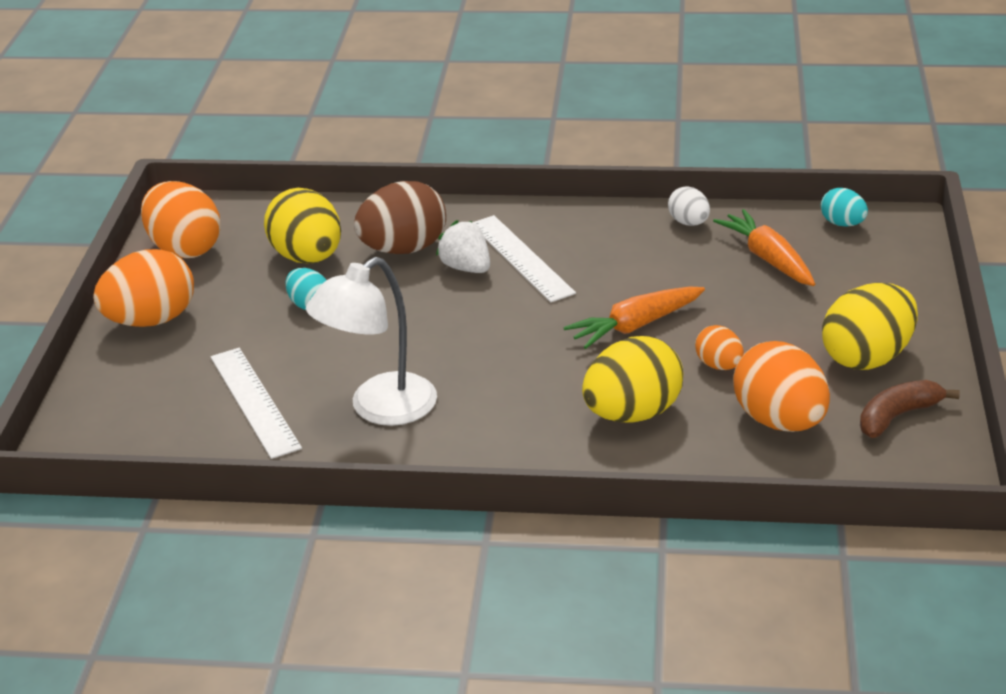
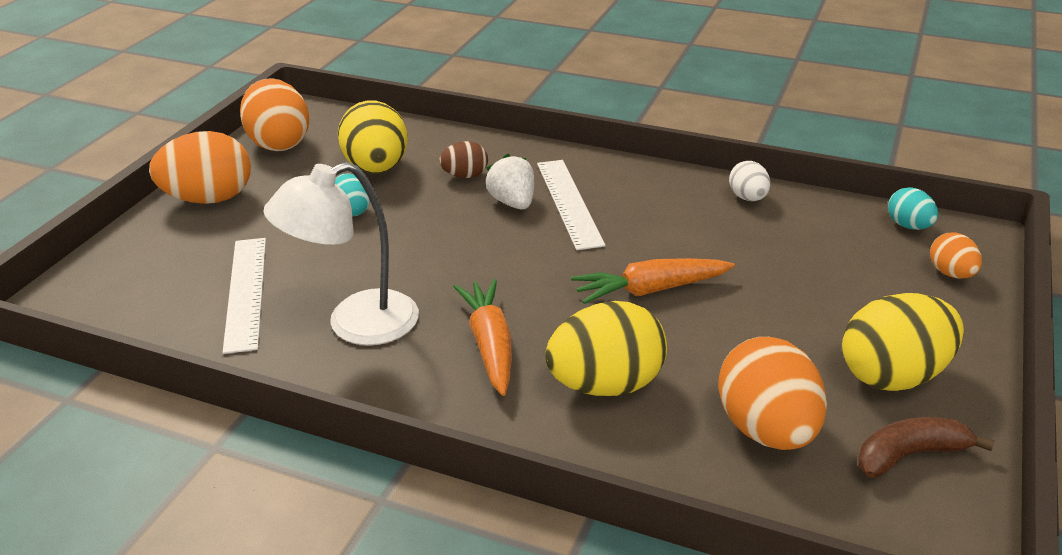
camera: 15 degrees right, 0 degrees up
brown egg [354,181,446,254] -> brown egg [439,141,488,178], size x0.53
orange egg [695,325,744,370] -> orange egg moved to [930,232,982,279]
orange carrot [713,209,815,286] -> orange carrot moved to [453,279,512,396]

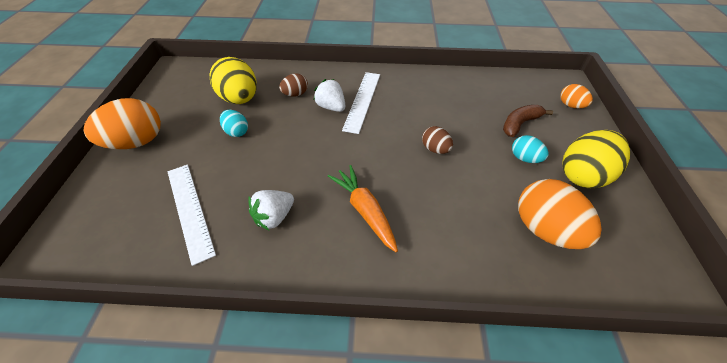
camera: 20 degrees left, 15 degrees up
orange egg [240,78,309,151] -> none
white lamp [264,162,419,345] -> white strawberry [248,190,294,230]
white ruler [537,160,606,250] -> white ruler turned 45 degrees clockwise [342,72,380,134]
yellow egg [545,301,667,396] -> none
orange carrot [571,258,735,304] -> brown egg [422,126,453,154]
white egg [729,161,770,201] -> none
brown banana [858,417,994,478] -> brown banana moved to [503,105,553,137]
turquoise egg [888,187,938,230] -> turquoise egg moved to [512,135,549,163]

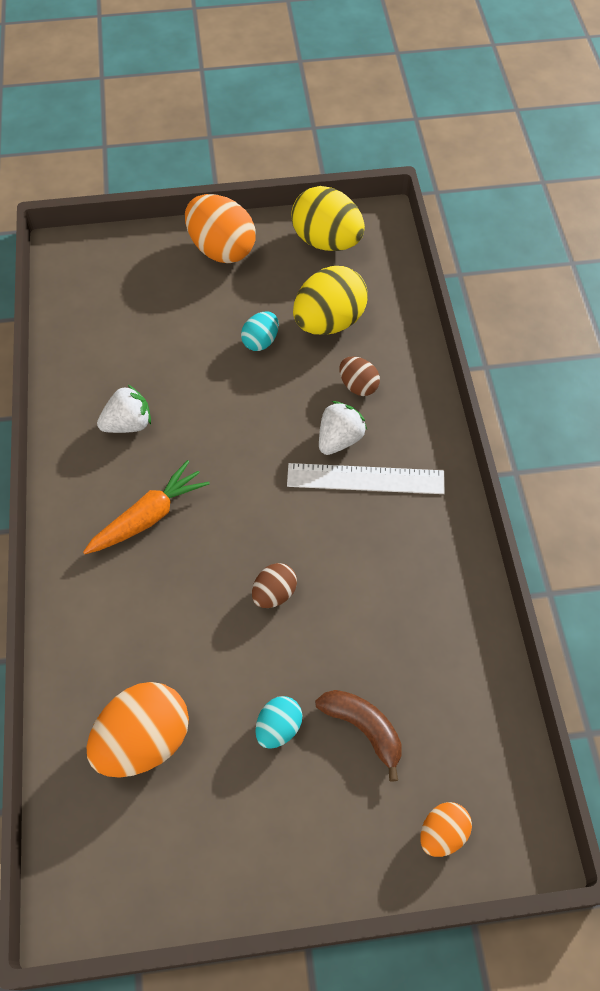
camera: 80 degrees right, 10 degrees up
white ruler [168,165,216,266] -> none
white strawberry [248,190,294,230] -> white strawberry turned 120 degrees clockwise [97,385,151,433]
yellow egg [563,130,630,189] -> yellow egg moved to [291,186,365,251]

